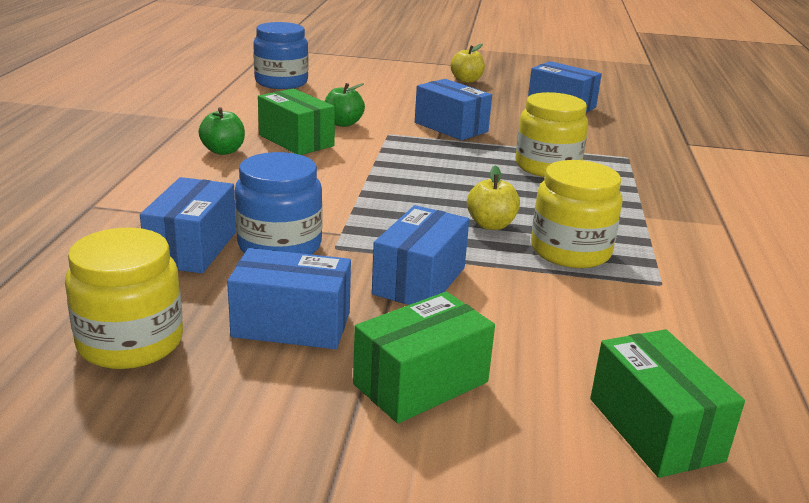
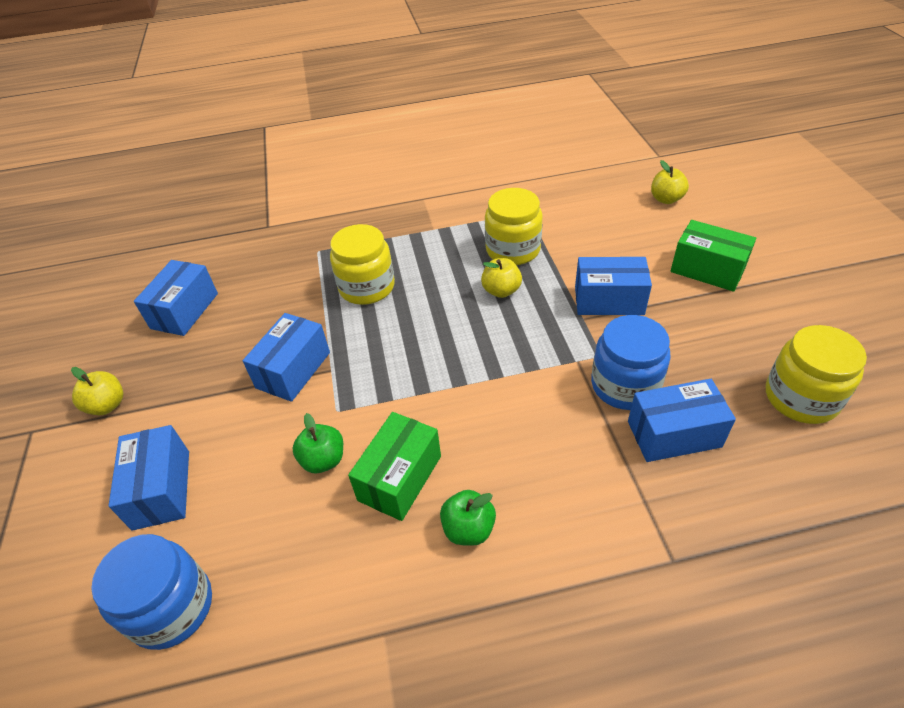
camera: 105 degrees left, 20 degrees up
blue box [227,248,351,349] -> blue box moved to [108,425,189,531]
green box [590,329,745,478] -> yellow apple [651,160,689,204]

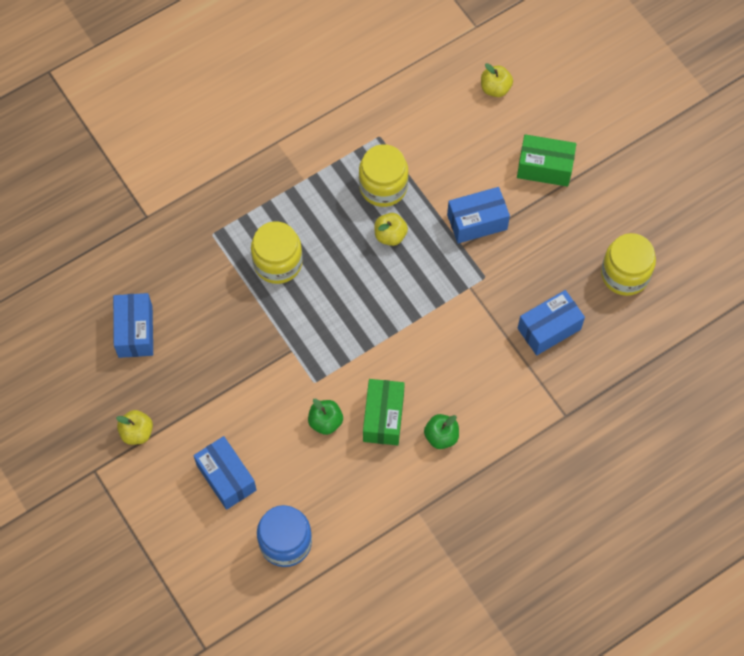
camera: 25 degrees left, 20 degrees up
blue box [243,313,330,402] -> none
blue jar [591,315,671,410] -> none

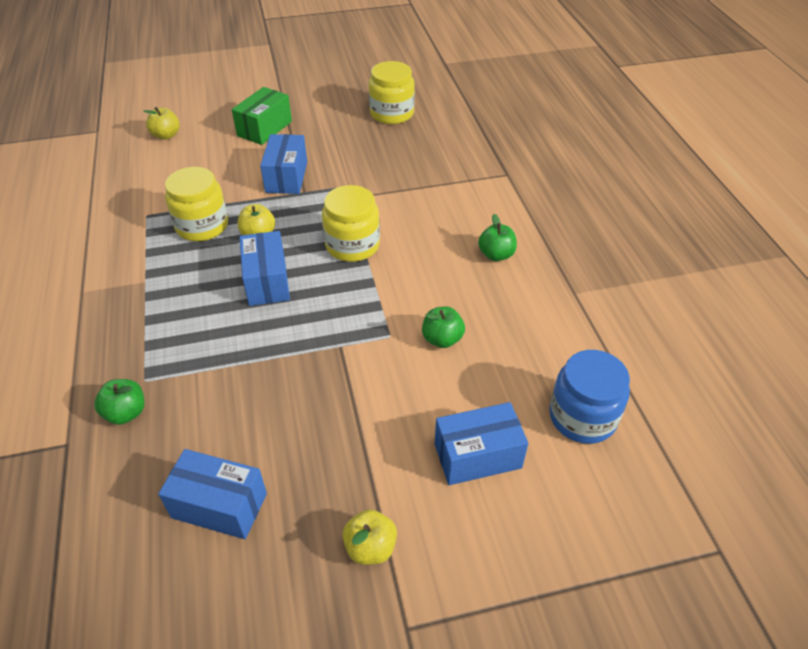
camera: 70 degrees left, 20 degrees down
yellow jar [251,221,303,284] -> yellow jar moved to [322,185,380,262]
green box [363,379,405,445] -> none
blue box [518,290,585,356] -> blue box moved to [240,231,290,306]
none -> green apple [94,379,144,425]

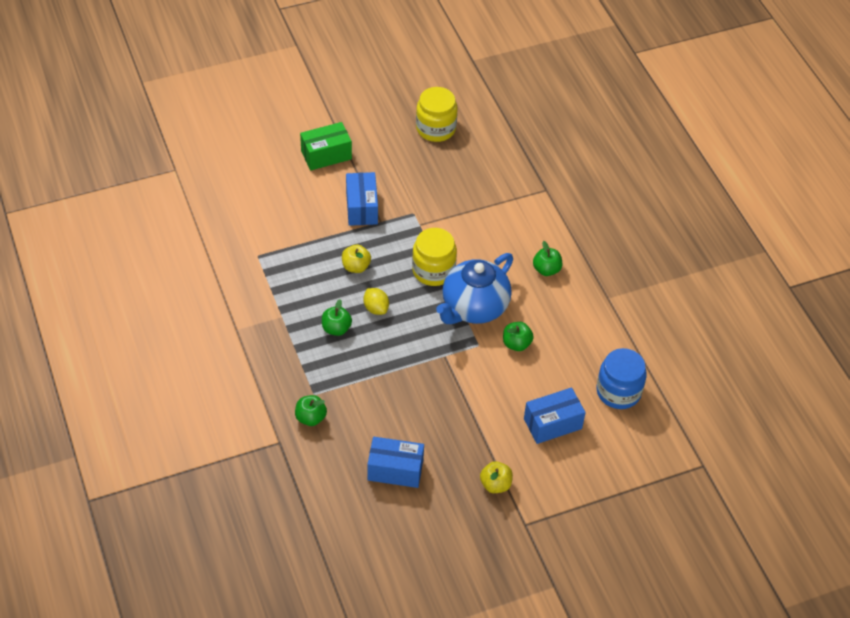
camera: 10 degrees left, 5 degrees up
yellow apple [143,107,180,140] -> none
yellow jar [165,167,228,241] -> none
green box [232,87,292,145] -> green box turned 45 degrees clockwise [300,122,352,171]
blue box [240,231,290,306] -> yellow lemon [363,288,389,315]
none -> green apple [322,299,352,336]
none -> blue teapot [436,253,513,324]

